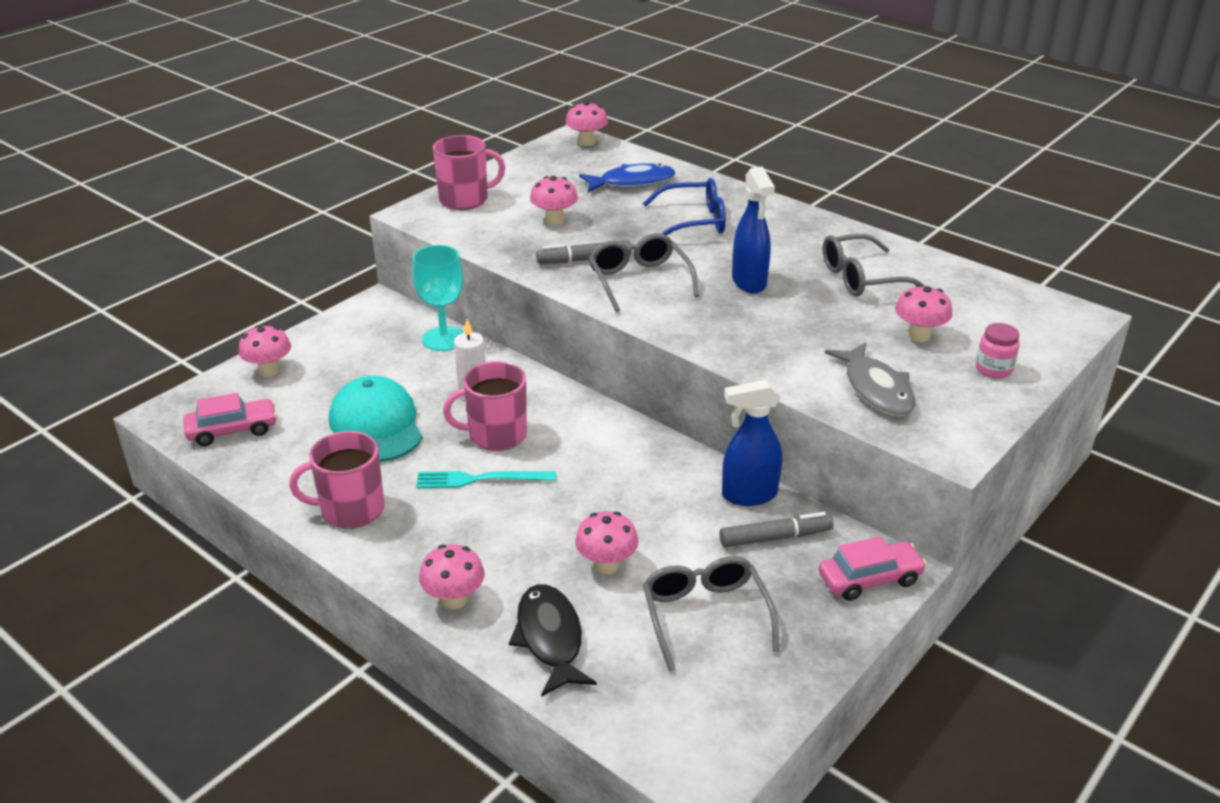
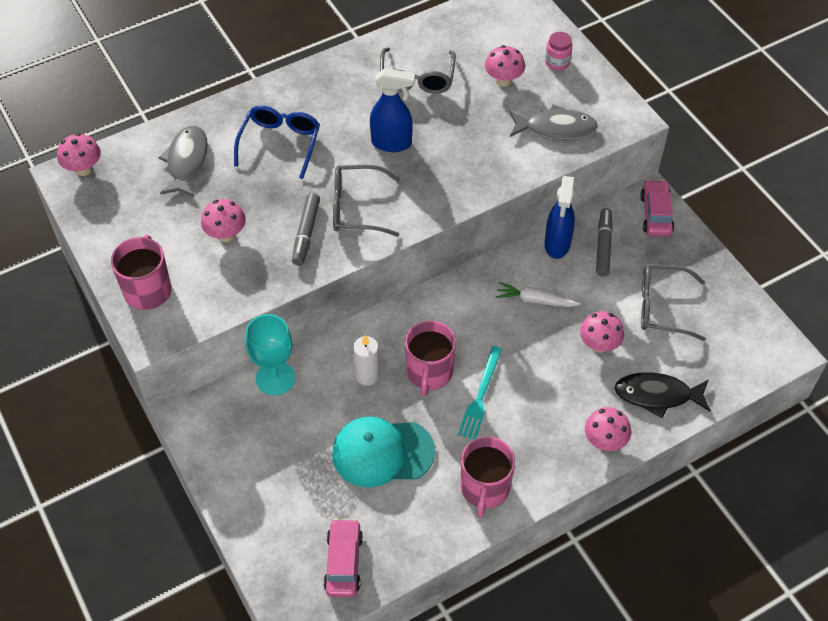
camera: 70 degrees left, 20 degrees up
pink mushroom [239,325,291,377] -> none
blue fish [579,163,675,192] -> grey fish [159,126,208,197]
none -> white carrot [496,282,579,307]

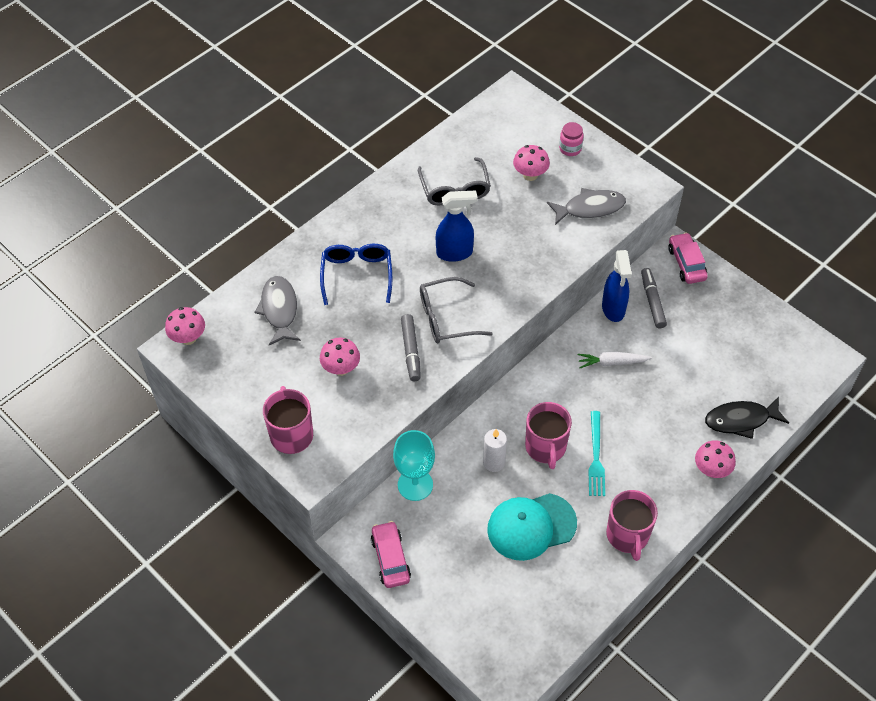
camera: 15 degrees left, 0 degrees up
pink car [323,518,363,597] -> pink car moved to [371,521,411,588]
pink mushroom [580,311,624,353] -> none
grey glasses [641,264,706,341] -> none

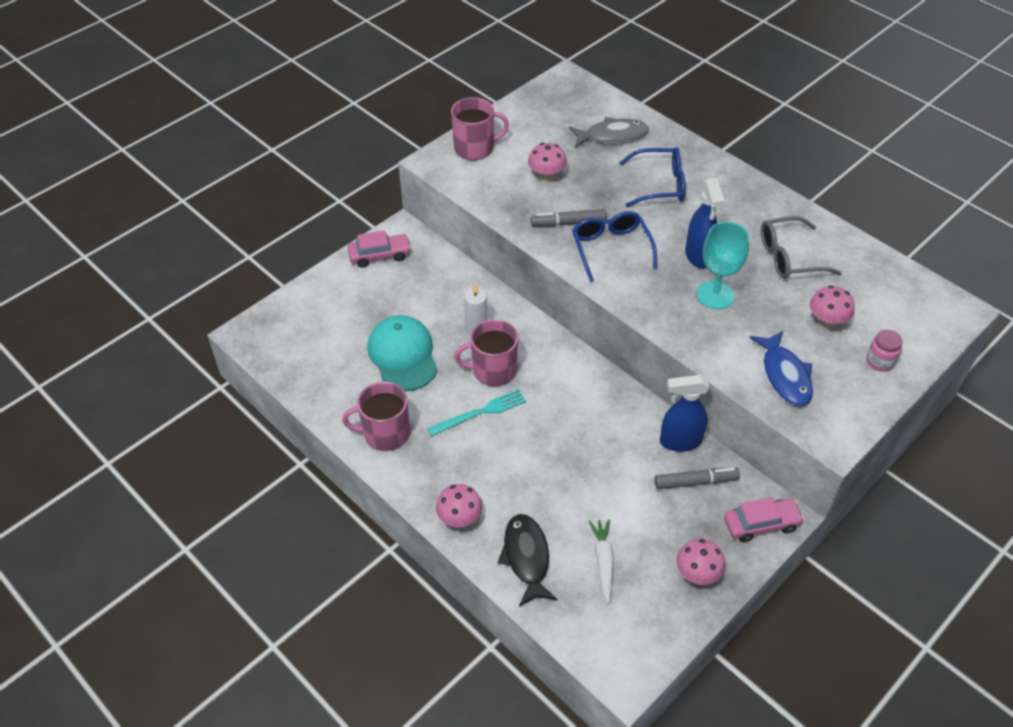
camera: 90 degrees right, 5 degrees down
pink mushroom [165,307,205,345] -> pink mushroom moved to [676,539,725,585]
turquoise goblet [393,430,435,501] -> turquoise goblet moved to [697,222,749,309]
grey glasses [420,277,493,343] -> blue glasses [572,211,657,282]
grey fish [547,188,626,225] -> blue fish [750,331,813,406]
white carrot [578,352,652,368] -> white carrot moved to [589,519,614,603]
turquoise fork [588,411,605,496] -> turquoise fork turned 150 degrees clockwise [427,389,526,436]

